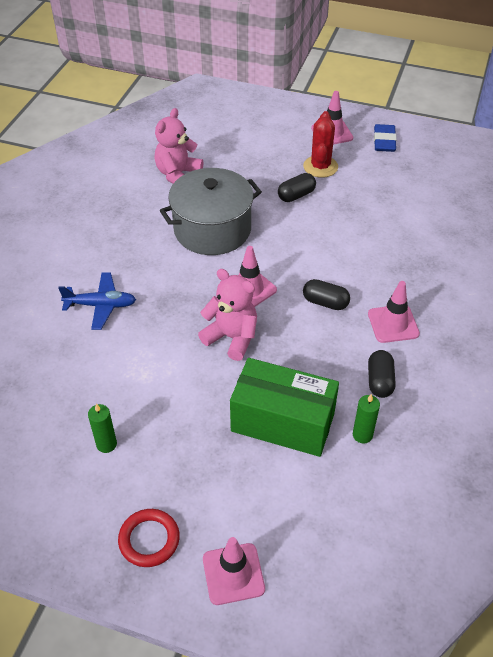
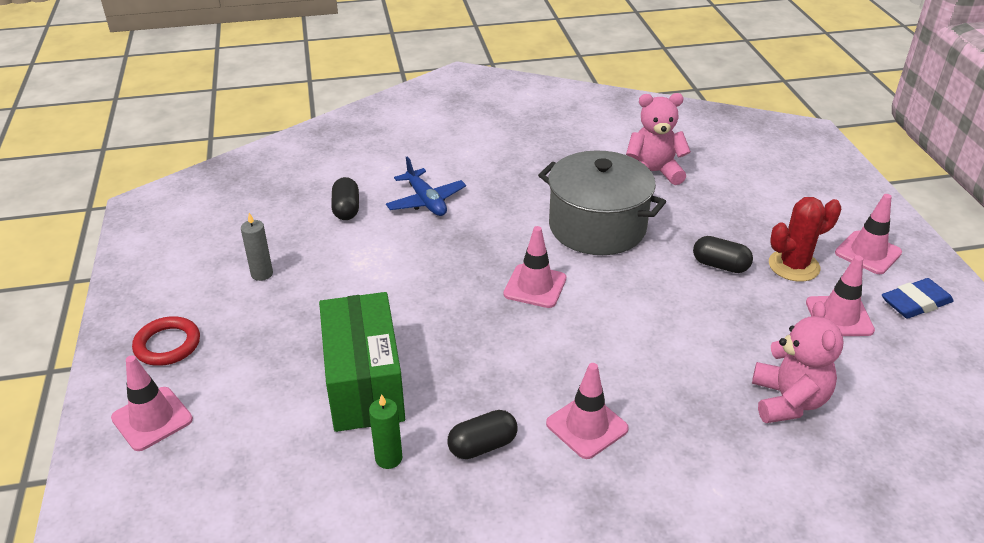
camera: 60 degrees right, 10 degrees down
green candle [88,404,117,453] -> grey candle [241,213,273,281]
pink teddy bear [198,269,257,361] -> pink teddy bear moved to [752,301,844,423]
black capsule [303,279,350,310] -> black capsule moved to [331,177,359,220]
none -> pink traffic cone [806,255,875,336]

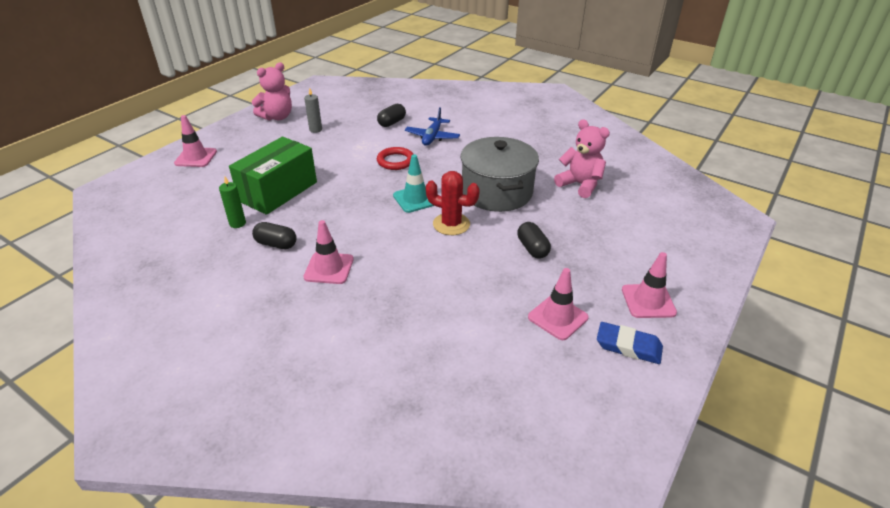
camera: 45 degrees right, 0 degrees up
red ring [132,316,200,366] -> red ring moved to [377,147,413,170]
pink traffic cone [503,226,566,308] -> turquoise traffic cone [393,154,434,213]
pink teddy bear [752,301,844,423] -> pink teddy bear moved to [252,63,292,121]
red cactus [769,197,841,282] -> red cactus moved to [426,171,480,235]

